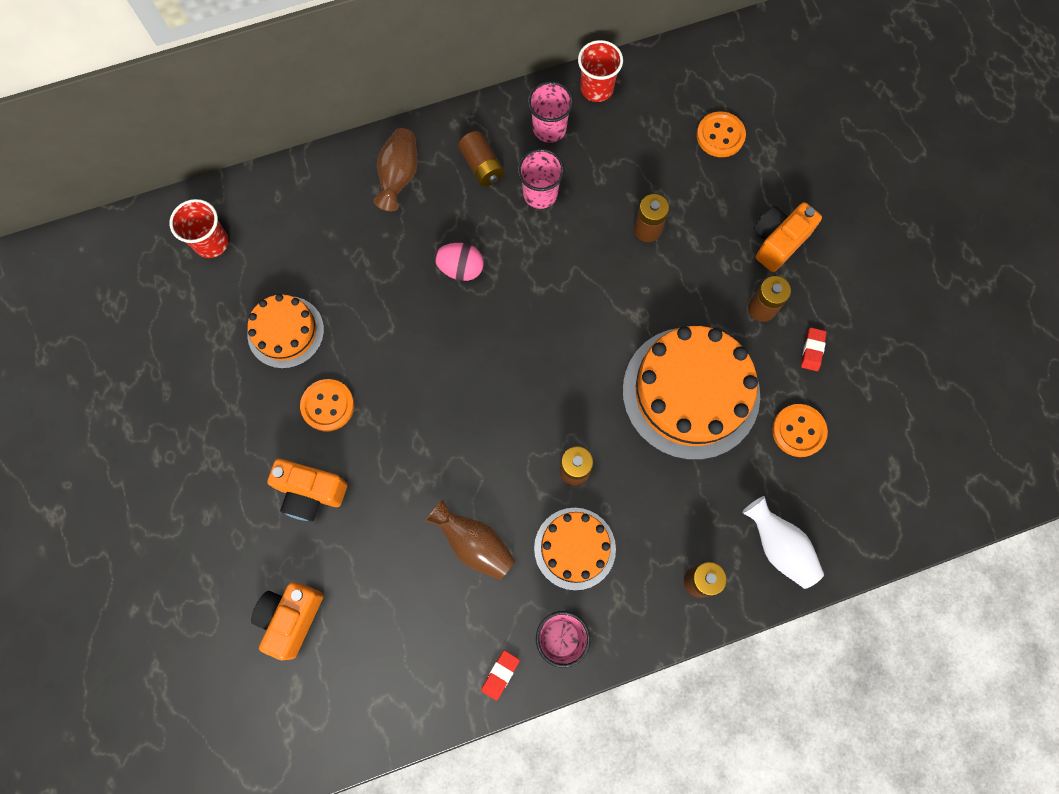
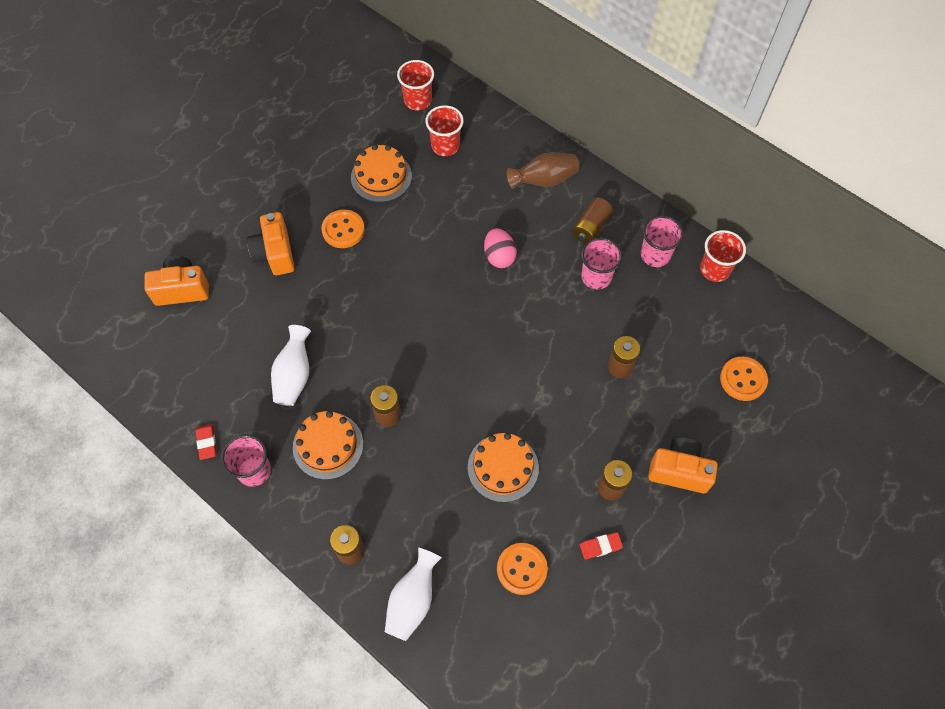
camera: 60 degrees right, 10 degrees down
brown vase [425,500,516,580] -> white vase [271,325,311,406]
red eraser [481,650,520,701] -> red eraser turned 75 degrees clockwise [196,424,217,460]
orange cake [623,326,760,460] -> orange cake [468,433,539,502], size x0.57
none -> red cup [425,105,464,156]

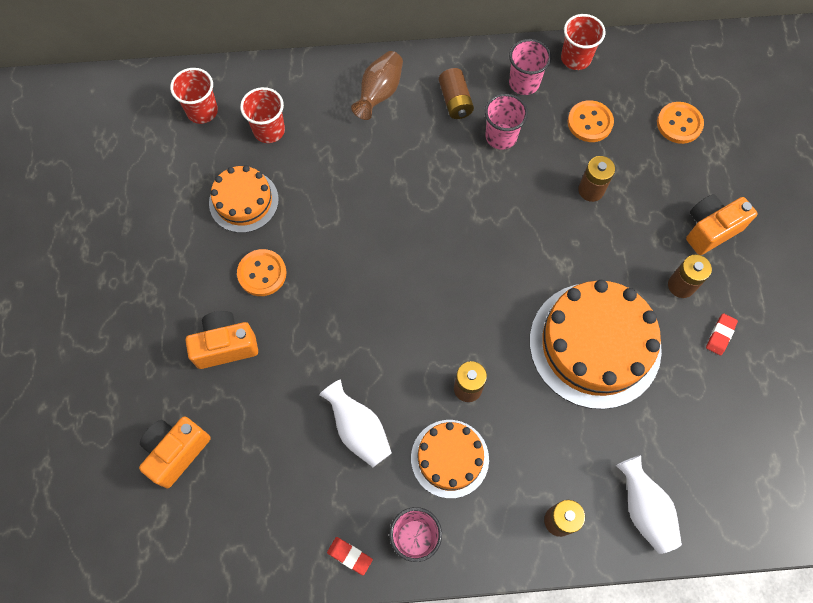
camera: 45 degrees left, 5 degrees up
orange camera [247,212,295,275] -> orange camera turned 135 degrees clockwise [186,311,258,369]
orange cake [468,433,539,502] -> orange cake [530,280,662,409], size x1.76
pink egg [484,228,517,268] -> none
orange button [497,543,548,595] -> orange button moved to [568,100,614,142]

